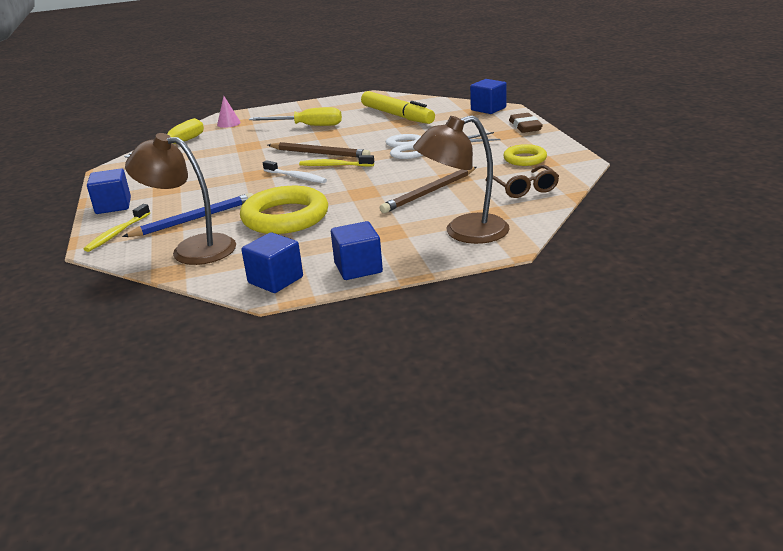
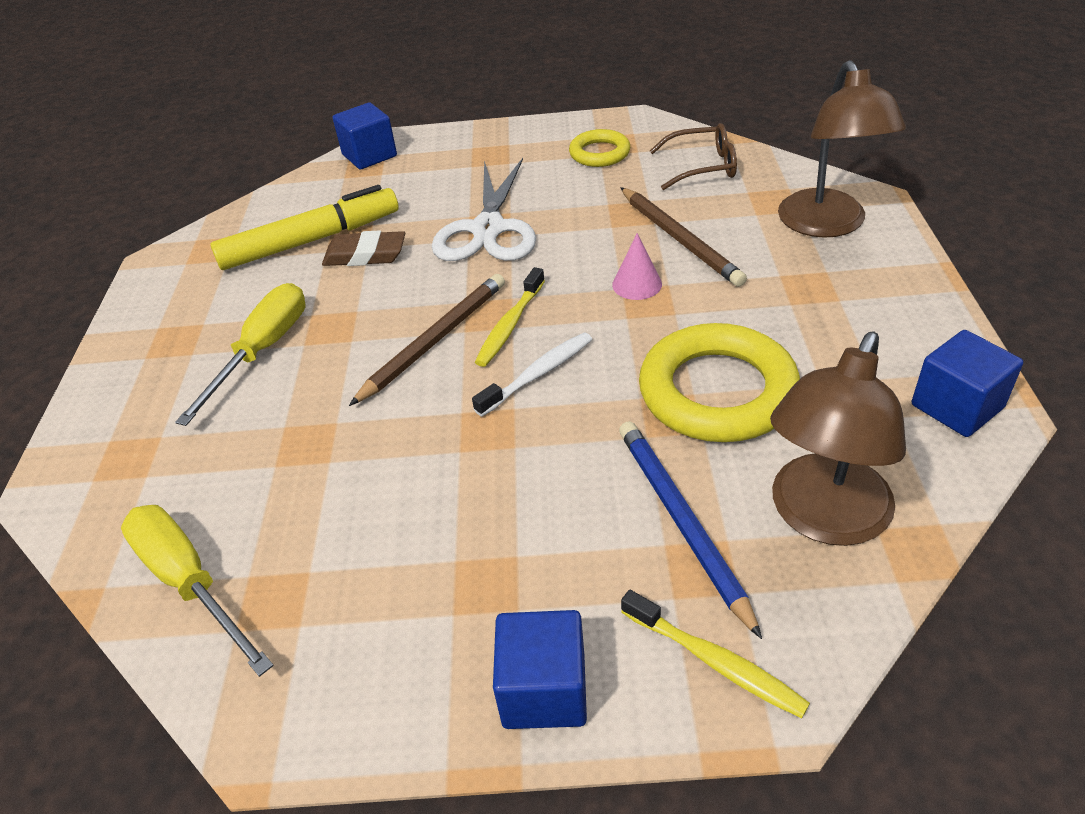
camera: 75 degrees left, 15 degrees up
pink cone [217,96,241,128] -> pink cone moved to [612,233,662,300]
blue cube [331,221,383,280] -> none
brown eraser [509,113,543,133] -> brown eraser moved to [322,230,405,266]

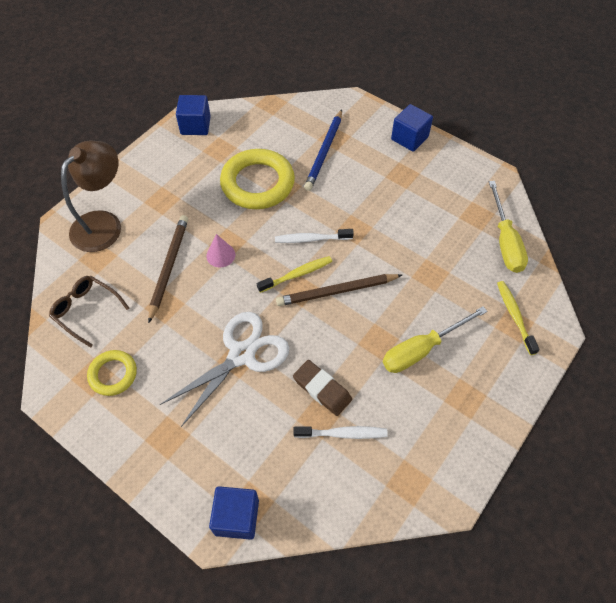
camera: 145 degrees left, 15 degrees up
yellow marker [210,185,398,270] -> white toothbrush [294,426,388,439]
yellow toothbrush [621,590,810,718] -> yellow toothbrush moved to [497,281,540,355]
brown lamp [770,332,906,546] -> none

